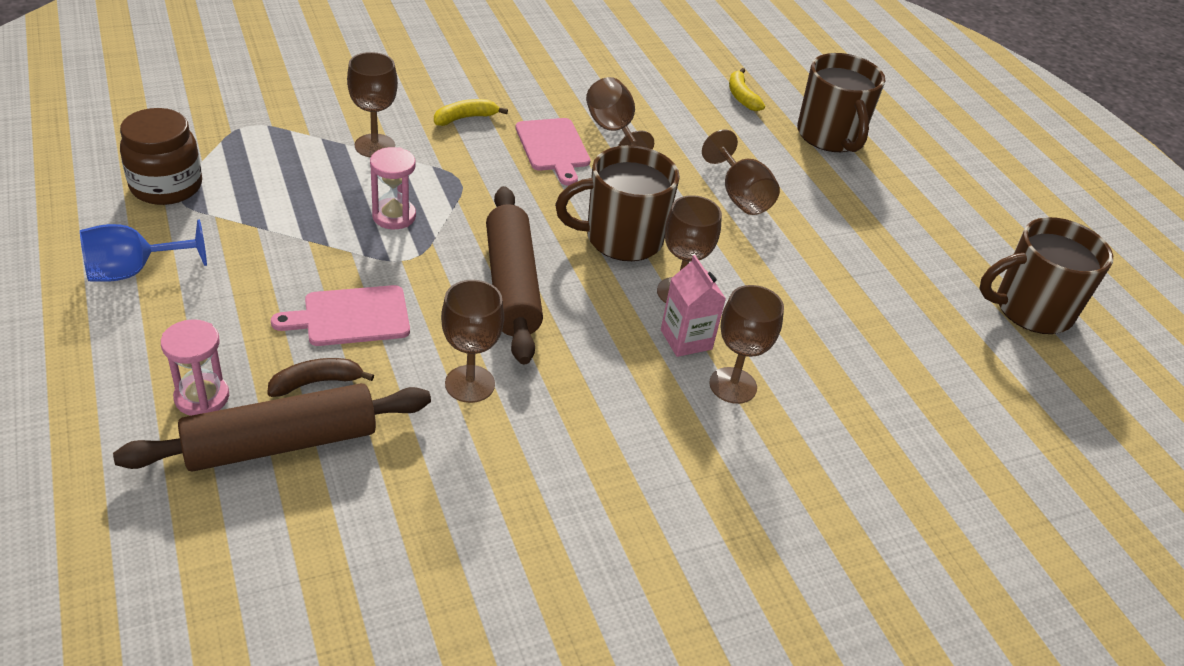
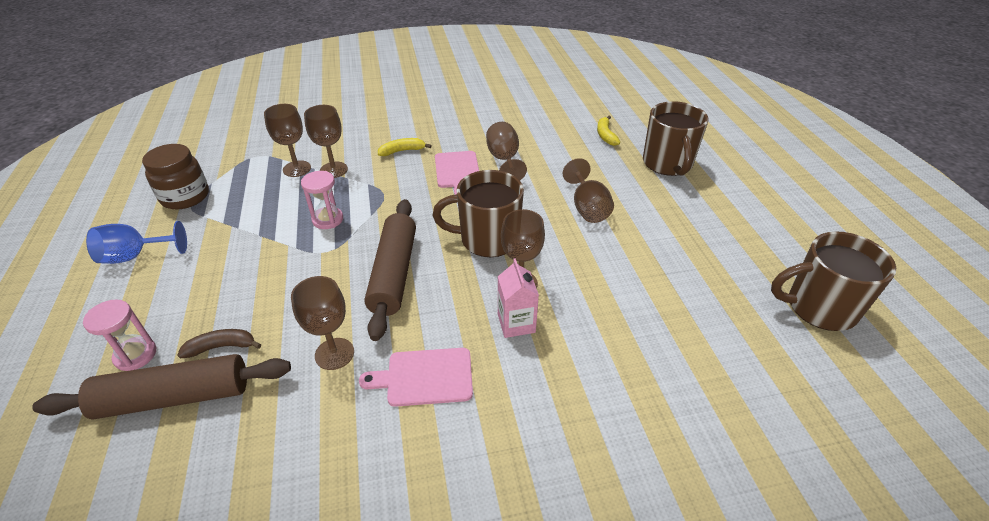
camera: 15 degrees right, 0 degrees up
pink cutting board [271,285,410,346] -> pink cutting board moved to [359,348,473,407]
brown goblet [709,285,784,404] -> brown goblet moved to [264,104,311,177]

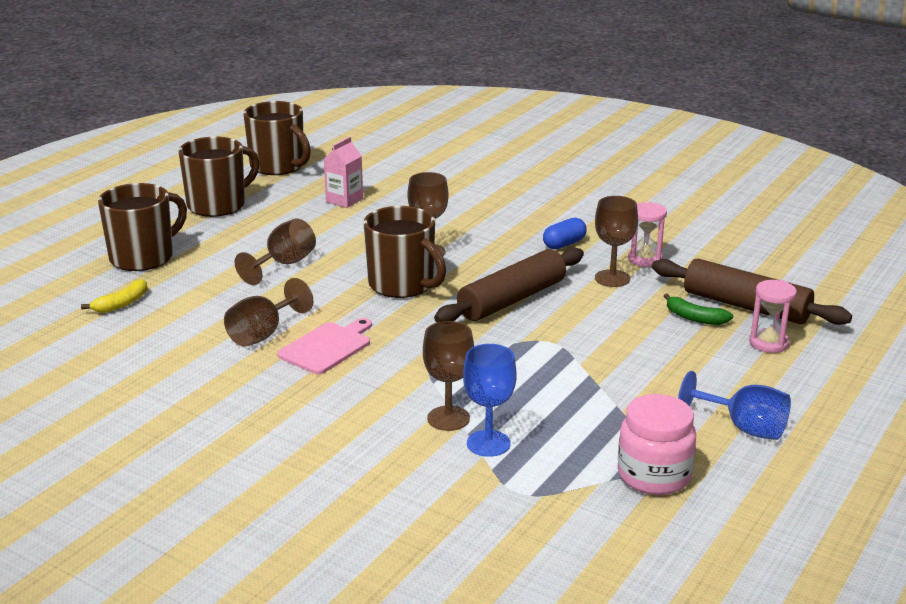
camera: 135 degrees left, 15 degrees down
brown jar [142,144,209,209] -> pink jar [618,394,696,495]
brown banana [177,329,261,358] -> green banana [664,293,733,325]
brown goblet [264,104,311,177] -> blue goblet [463,344,517,457]
pink hourglass [301,171,343,229] -> pink hourglass moved to [628,202,667,267]
pink cutting board [359,348,473,407] -> blue capsule [543,218,587,249]
yellow banana [378,138,432,156] -> none
pink carton [498,258,539,338] -> pink carton moved to [324,137,363,208]
none -> brown mug [178,137,260,217]

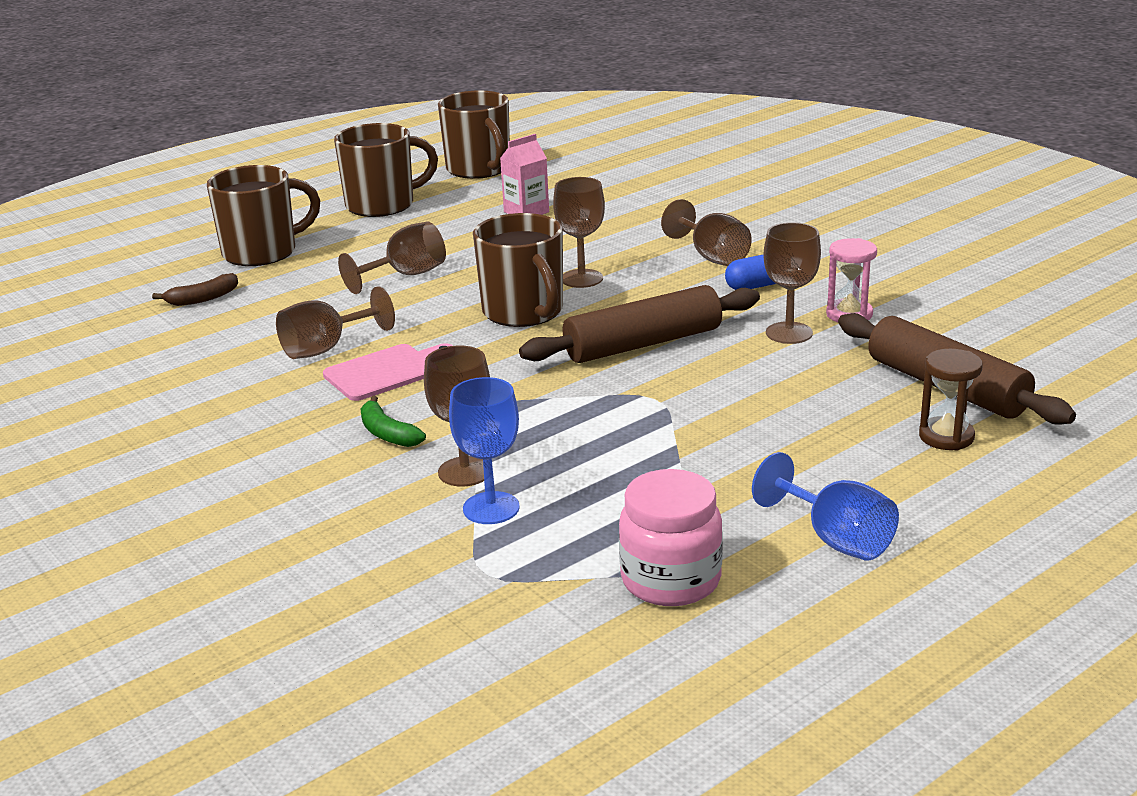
camera: 20 degrees right, 0 degrees up
yellow banana [81,279,147,313] -> brown banana [152,273,238,306]
green banana [664,293,733,325] -> green banana moved to [360,396,426,447]
pink hourglass [749,280,797,353] -> brown hourglass [919,348,983,451]
none -> brown goblet [661,199,752,266]

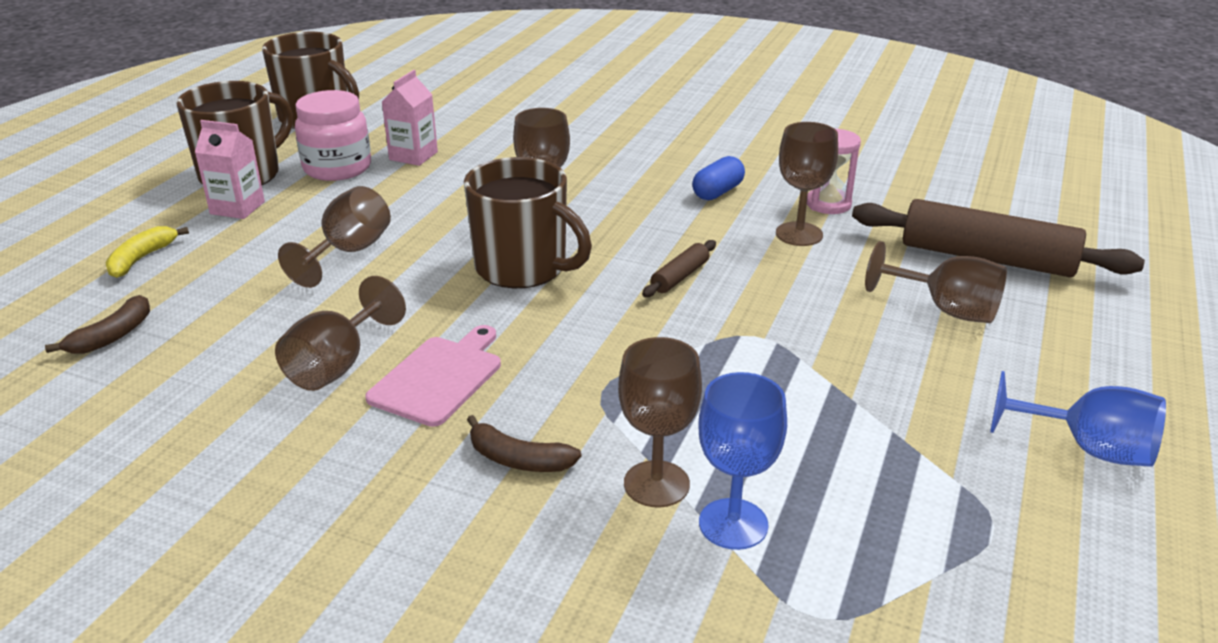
camera: 30 degrees left, 5 degrees up
brown mug [207,165,320,266] -> yellow banana [105,226,189,278]
green banana [360,396,426,447] -> brown banana [467,415,581,472]
brown rolling pin [519,285,760,363] -> brown rolling pin [642,240,716,297], size x0.45
pink jar [619,469,723,606] -> pink jar moved to [295,90,371,181]
brown goblet [661,199,752,266] -> brown goblet moved to [865,241,1007,323]
brown hourglass [919,348,983,451] -> none
none -> pink carton [195,120,265,219]

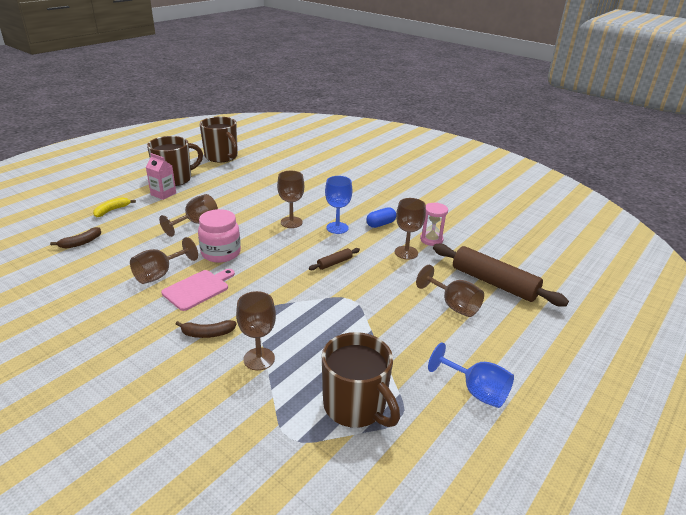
camera: 15 degrees right, 0 degrees up
pink jar [295,90,371,181] -> pink jar moved to [198,209,241,263]
pink carton [382,70,438,166] -> none
brown mug [464,157,592,288] -> brown mug moved to [322,332,400,428]
brown banana [467,415,581,472] -> brown banana turned 45 degrees counterclockwise [176,320,237,338]
blue goblet [699,372,787,550] -> blue goblet moved to [325,176,352,234]

